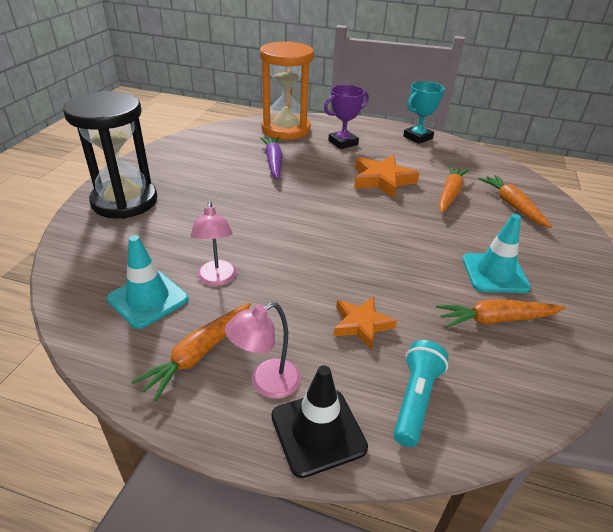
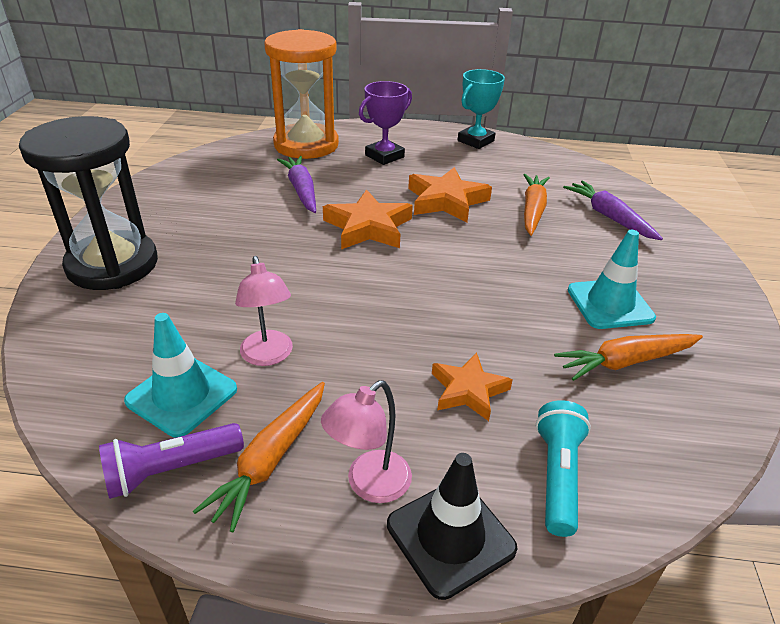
camera: 10 degrees left, 0 degrees up
orange carrot [479,175,552,228] -> purple carrot [563,181,663,240]
none -> purple flashlight [99,423,244,499]
none -> orange star [323,189,413,250]

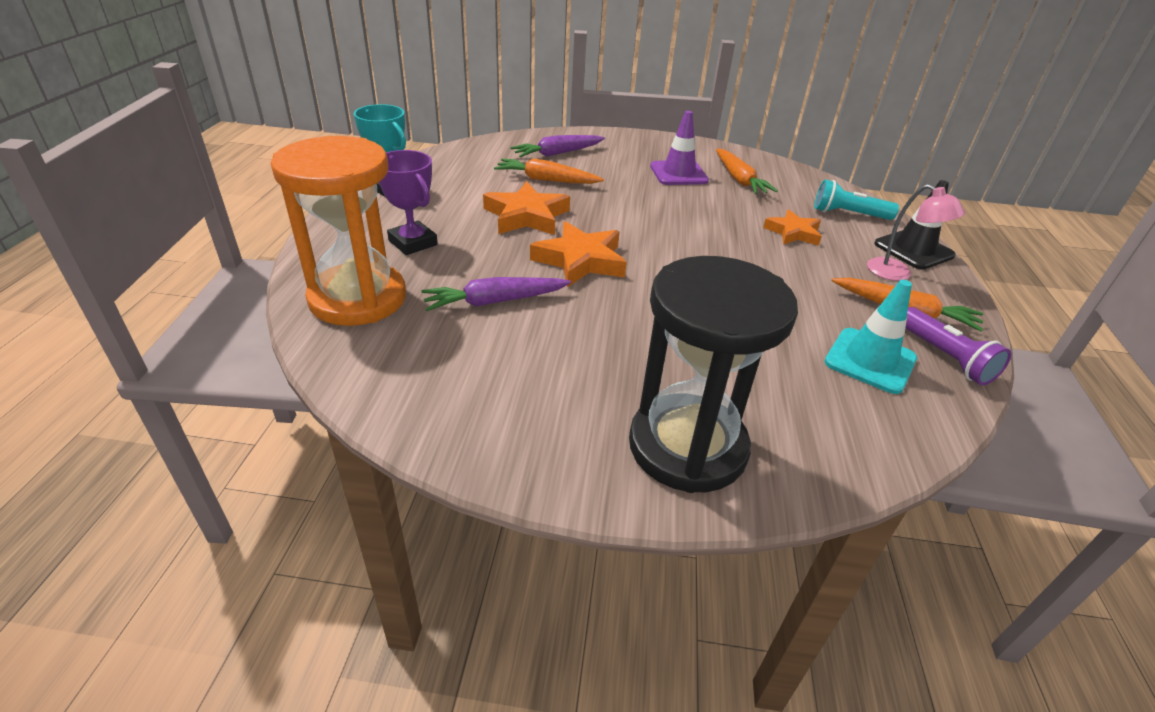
camera: 90 degrees left, 0 degrees up
pink lamp [235,256,293,366] -> none
turquoise traffic cone [568,230,656,329] -> purple traffic cone [650,111,709,185]

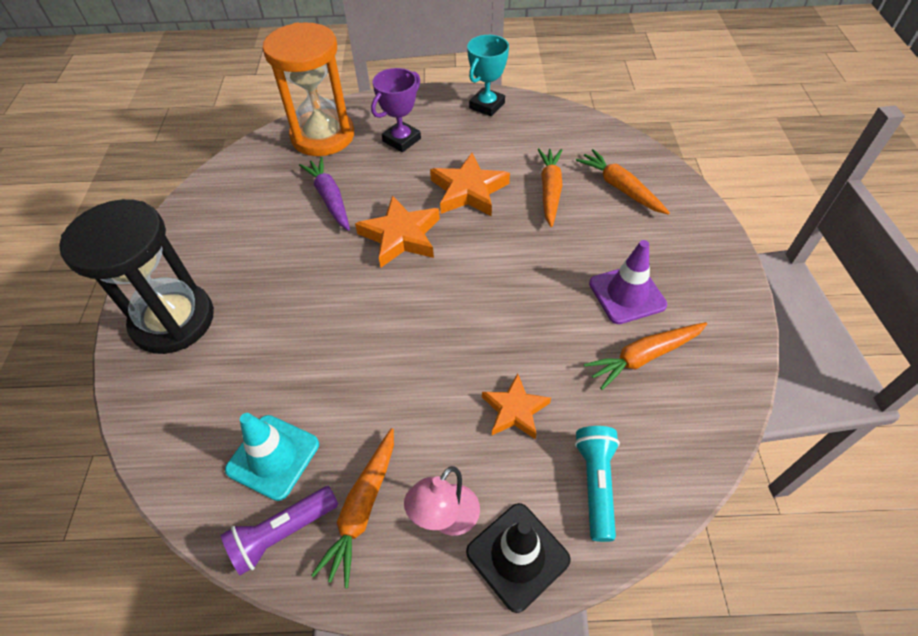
camera: 85 degrees right, 15 degrees up
purple carrot [510,135,605,157] -> orange carrot [576,149,670,215]

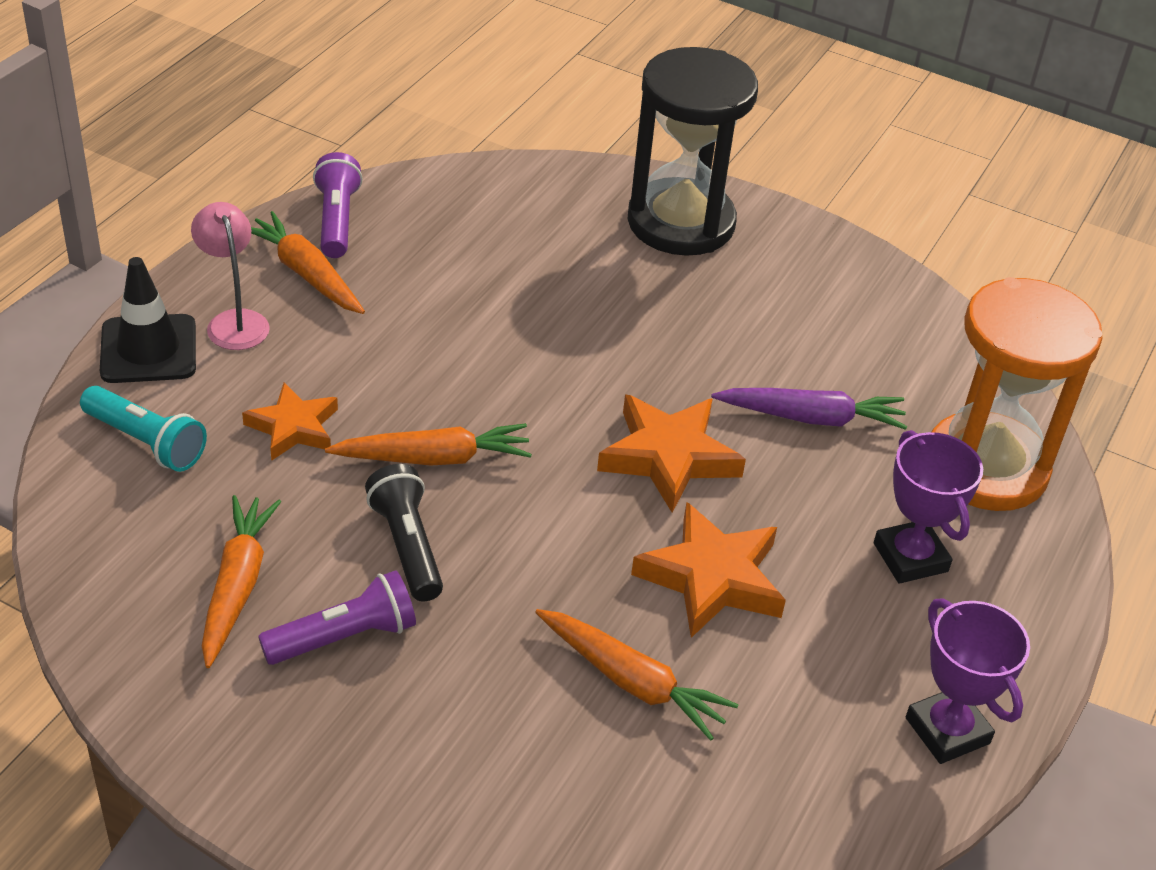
camera: 115 degrees right, 10 degrees down
turquoise traffic cone [225,413,319,501] -> none
turquoise trophy [467,35,509,116] -> purple trophy [906,598,1030,764]
orange carrot [576,149,670,215] -> orange carrot moved to [325,423,532,465]
purple traffic cone [589,240,667,324] -> purple flashlight [258,570,416,665]
none -> black flashlight [365,464,443,602]

